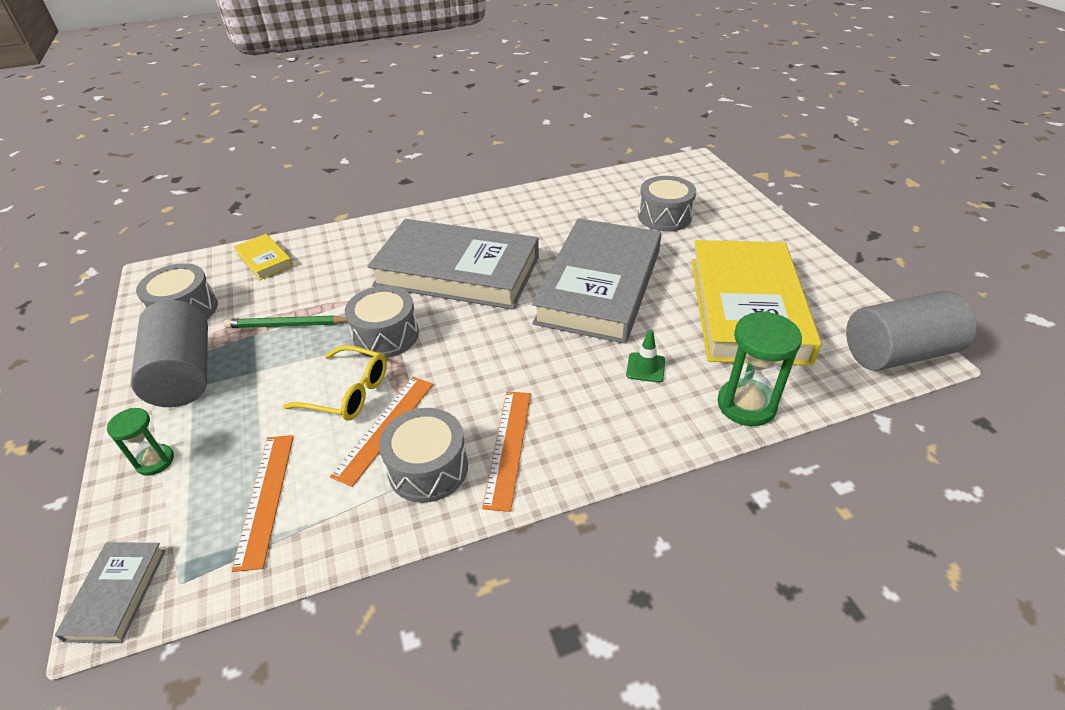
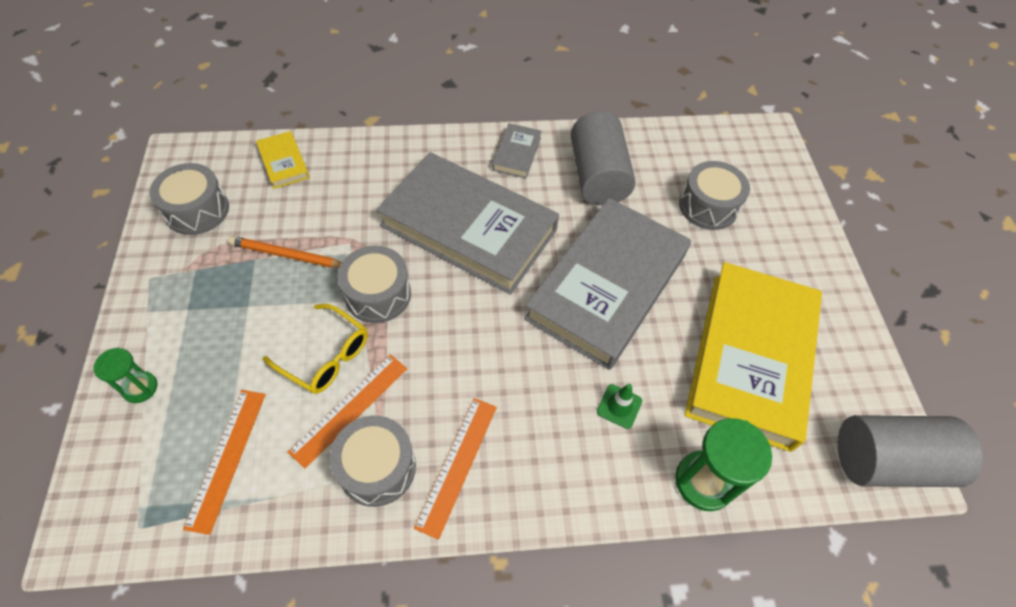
camera: 10 degrees right, 15 degrees up
grey book [55,543,166,643] -> grey book moved to [492,123,542,178]
grey cylinder [131,300,208,407] -> grey cylinder moved to [571,111,636,206]
green pencil [224,315,347,328] -> orange pencil [228,236,342,268]

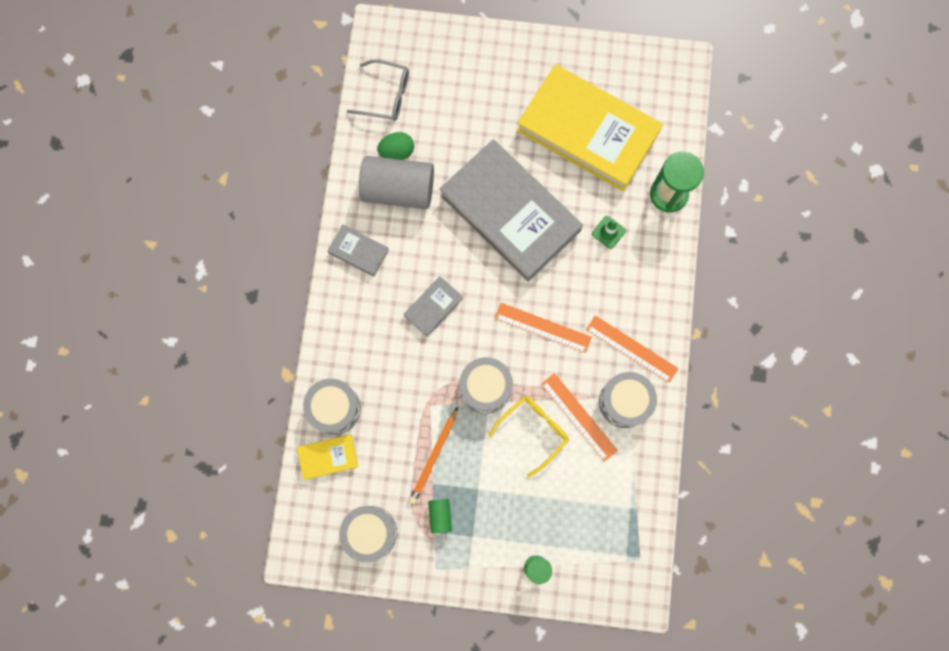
camera: 75 degrees left, 20 degrees up
orange ruler [183,390,266,535] -> orange ruler moved to [495,303,592,353]
grey book [377,152,559,294] -> grey book [404,276,463,337], size x0.42
grey drum [679,161,750,230] -> grey drum moved to [303,379,361,435]
grey cylinder [838,415,983,487] -> none
none -> grey glasses [347,60,409,121]
none -> green egg [377,132,414,160]
none -> green cylinder [428,499,452,533]

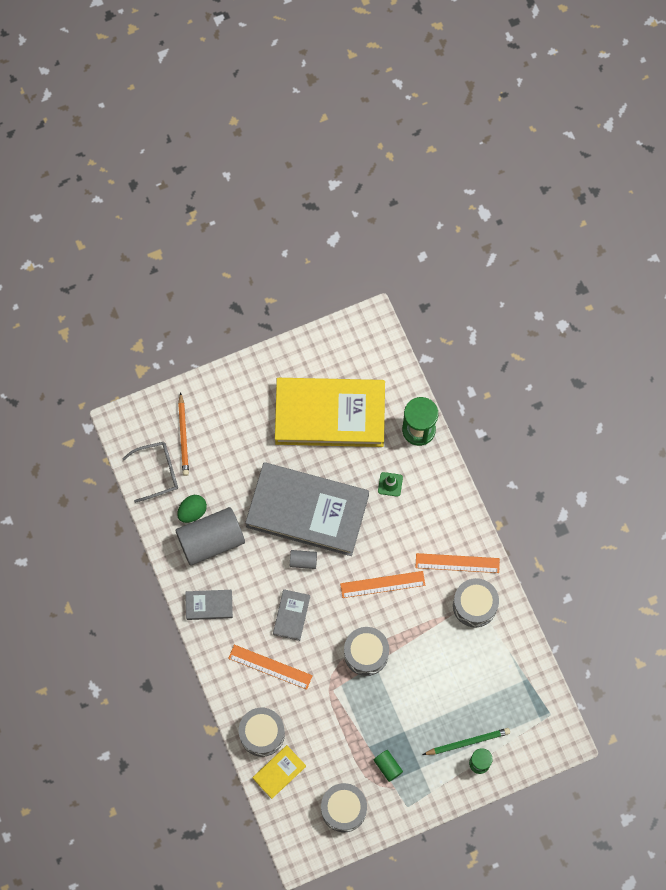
camera: 30 degrees left, 5 degrees down
orange pencil [409,406,458,504] -> orange pencil moved to [178,392,189,476]
yellow glasses [488,396,569,477] -> none
orange ruler [541,373,618,462] -> orange ruler moved to [228,645,313,690]
none -> grey cylinder [290,550,317,569]
none -> green pencil [422,728,510,755]

